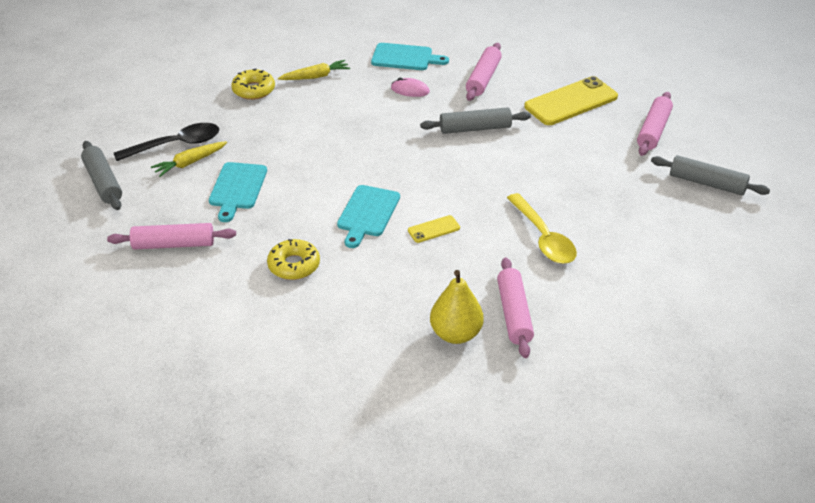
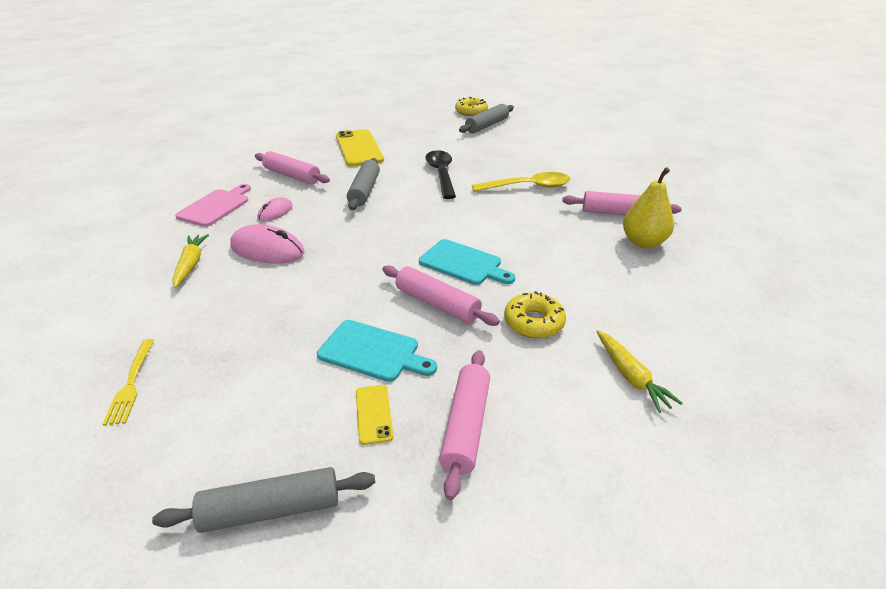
camera: 75 degrees left, 5 degrees down
black spoon [114,123,219,161] -> black spoon moved to [425,150,456,199]
yellow carrot [151,141,227,177] -> yellow carrot moved to [596,330,683,413]
yellow donut [231,68,275,100] -> yellow donut moved to [455,97,488,116]
turquoise cutting board [371,43,449,70] -> pink cutting board [175,184,251,227]
yellow phone [408,215,460,243] -> yellow phone moved to [356,385,393,445]
pink rolling pin [637,92,673,156] -> pink rolling pin moved to [382,265,500,326]
none -> yellow fork [102,339,154,426]
none -> pink mouse [230,224,305,264]

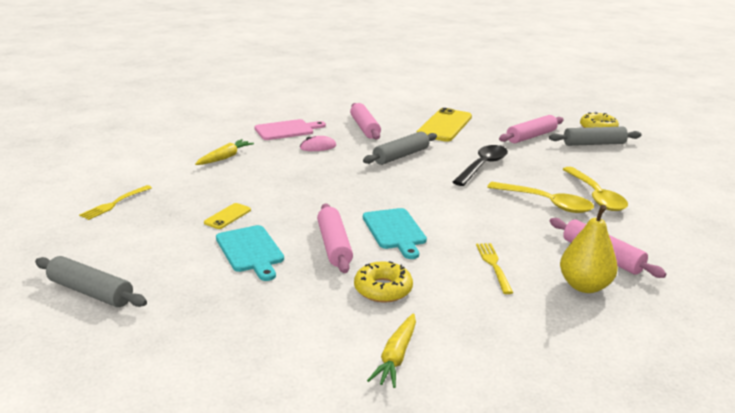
camera: 40 degrees right, 10 degrees down
pink mouse [230,224,305,264] -> none
yellow phone [356,385,393,445] -> yellow phone moved to [204,203,251,229]
pink rolling pin [439,350,490,500] -> pink rolling pin moved to [499,115,564,143]
none -> yellow fork [476,243,513,294]
none -> yellow spoon [563,167,628,211]

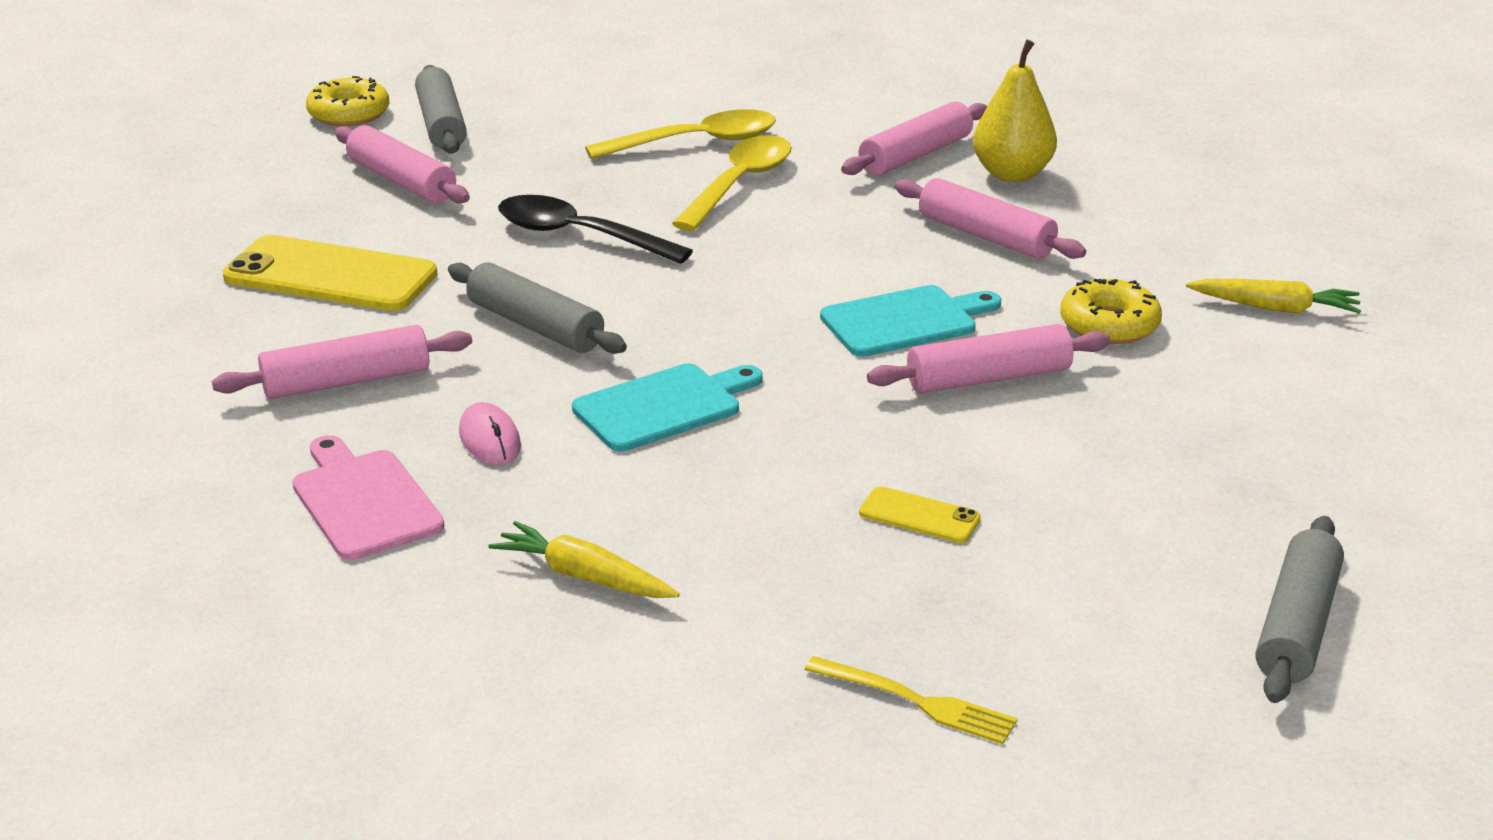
camera: 95 degrees left, 5 degrees up
turquoise cutting board [216,225,284,281] -> turquoise cutting board moved to [572,364,763,452]
yellow fork [476,243,513,294] -> pink rolling pin [894,178,1086,259]

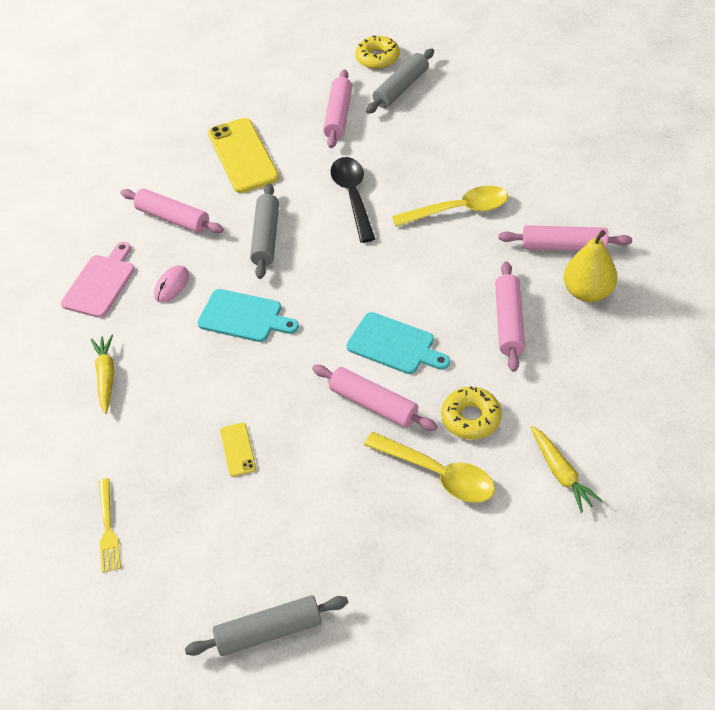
camera: 55 degrees right, 20 degrees up
yellow spoon [585,109,776,159] -> yellow spoon moved to [364,432,495,503]

